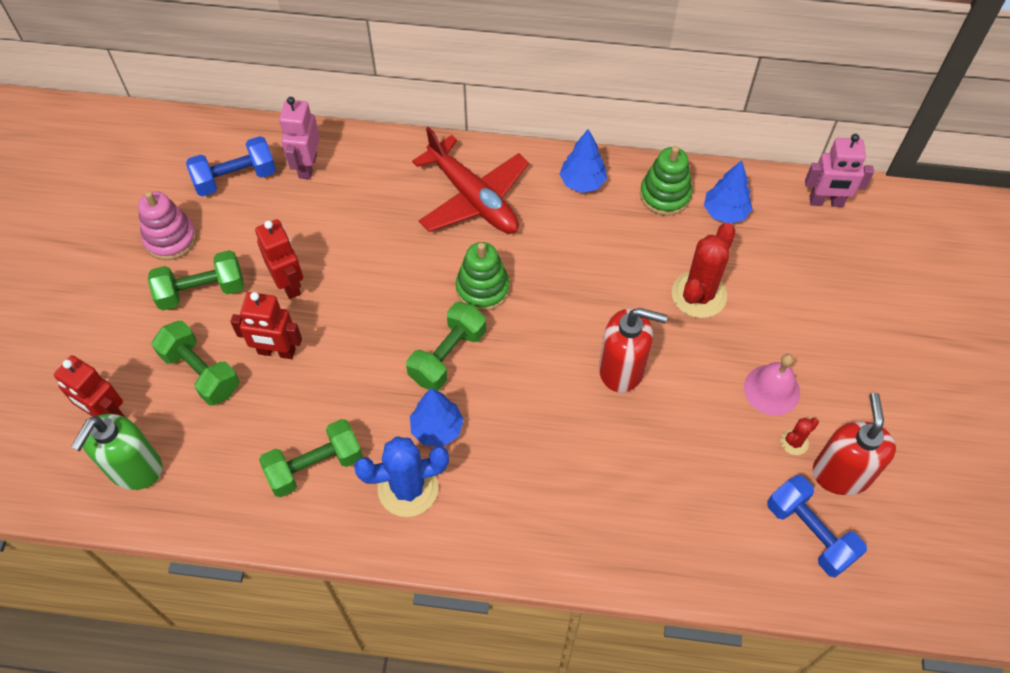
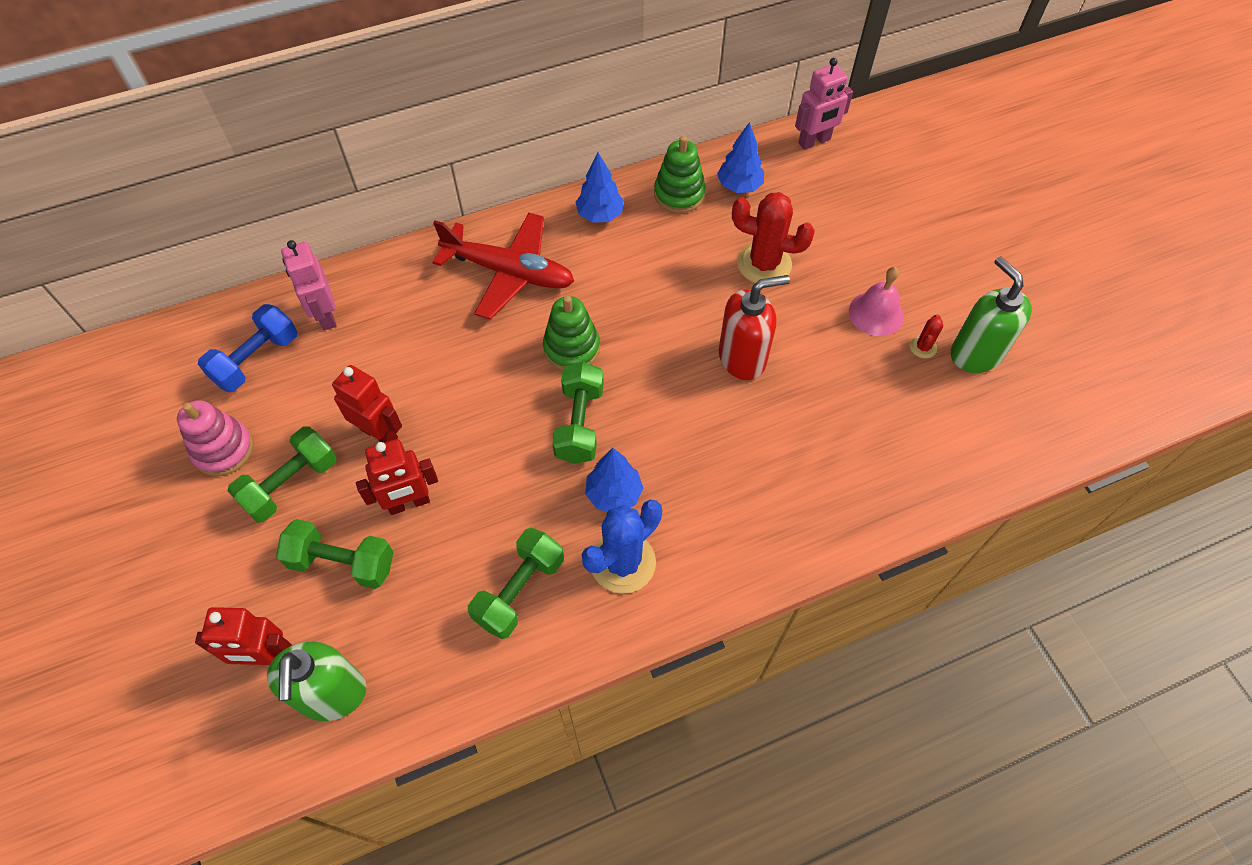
camera: 30 degrees left, 0 degrees up
red cactus [672,223,736,318] -> red cactus turned 75 degrees counterclockwise [732,192,815,283]
blue dumbbell [767,475,867,577] -> none
red soap dispenser [813,393,896,495] -> green soap dispenser [951,256,1032,373]

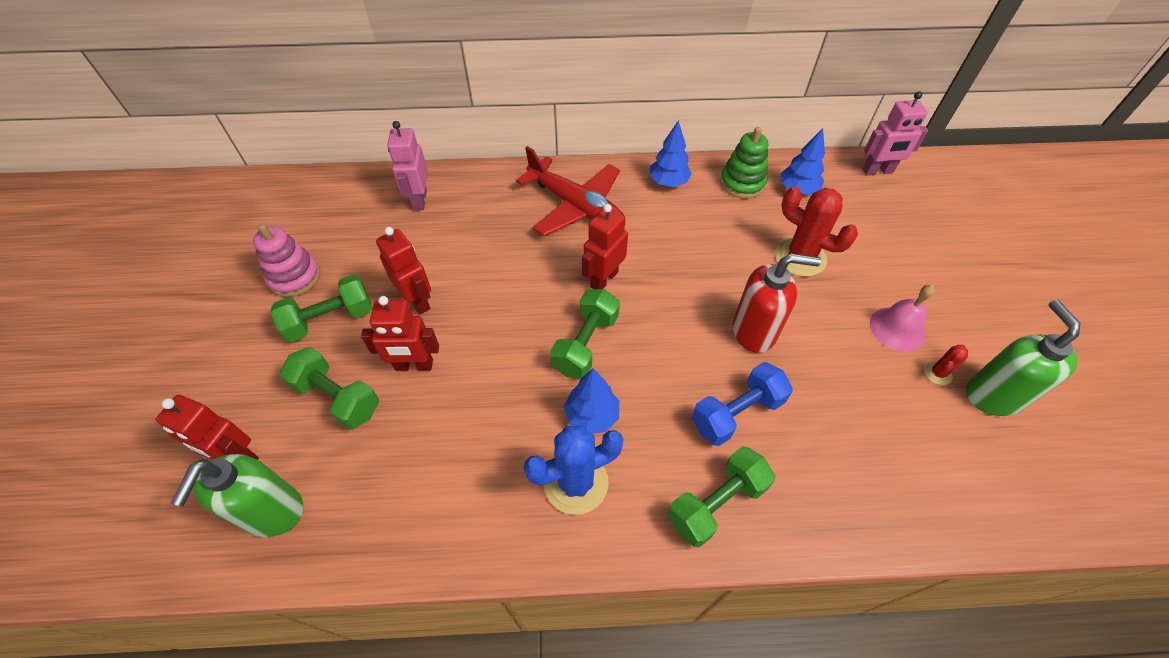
camera: 20 degrees right, 5 degrees down
blue dumbbell [198,304,297,392] -> blue dumbbell moved to [692,362,793,446]
green dumbbell [468,528,564,639] -> green dumbbell moved to [668,446,775,547]
green stacking toy [543,296,600,370] -> red robot [582,204,628,289]

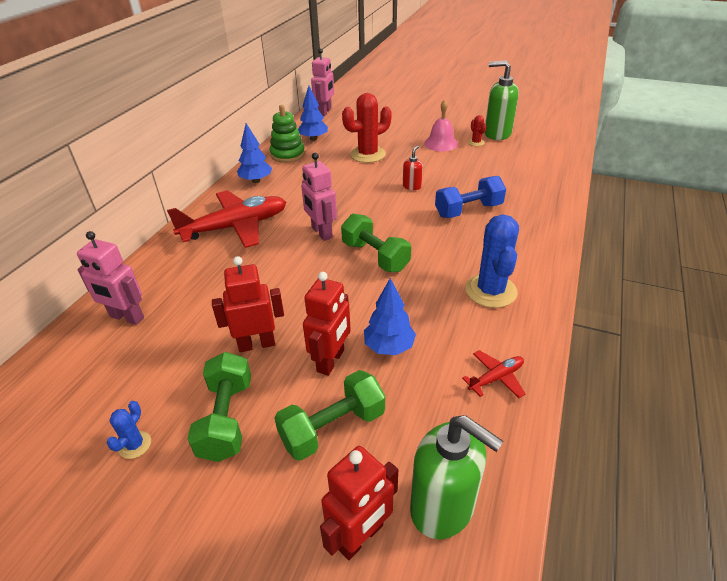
camera: 65 degrees left, 15 degrees down
pink stacking toy [253,223,321,297] -> blue cactus [106,401,151,459]
blue tree [564,368,619,434] -> blue tree moved to [364,278,416,355]
red robot [582,204,628,289] -> pink robot [301,153,337,241]
green dumbbell [668,446,775,547] -> none
blue dumbbell [692,362,793,446] -> blue dumbbell turned 75 degrees clockwise [435,176,506,218]
red soap dispenser [733,254,821,353] -> red soap dispenser [403,146,423,190], size x0.50
none -> red plane [462,350,525,398]

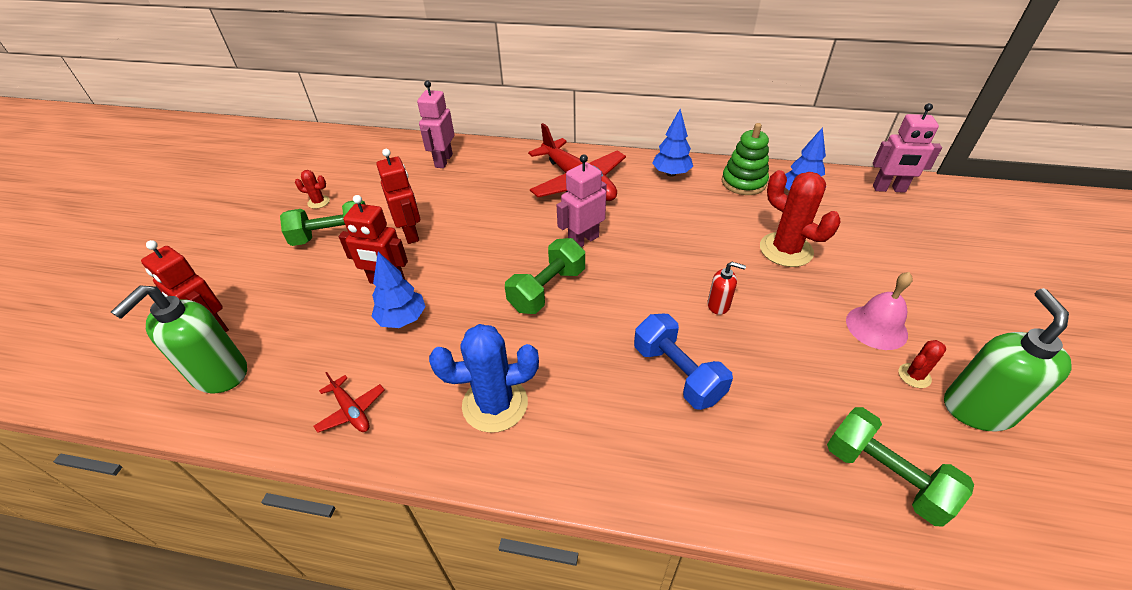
camera: 80 degrees right, 5 degrees up
blue cactus [106,401,151,459] -> red cactus [295,170,330,209]
green dumbbell [274,370,385,461] -> green dumbbell moved to [827,407,974,527]

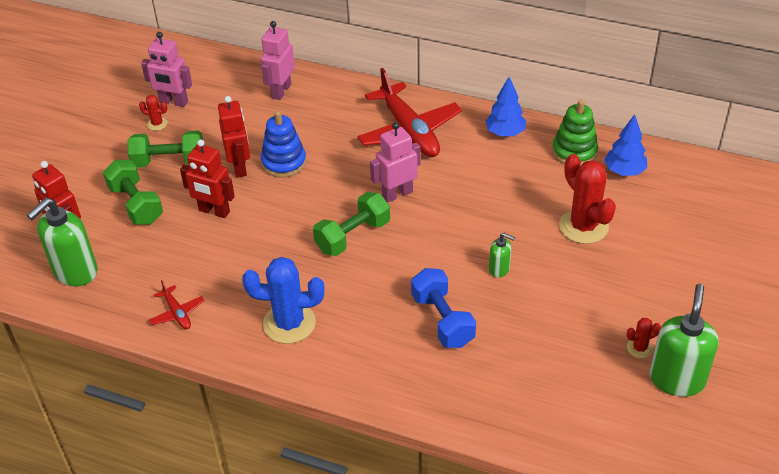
camera: 10 degrees right, 0 degrees up
blue tree [371,252,426,328] -> none
red soap dispenser [707,262,746,315] -> green soap dispenser [489,233,515,278]
green dumbbell [827,407,974,527] -> green dumbbell moved to [103,160,163,225]
pink bell [846,272,913,350] -> none
pink robot [873,103,942,193] -> pink robot moved to [141,32,192,107]
none -> blue stacking toy [261,111,306,178]

